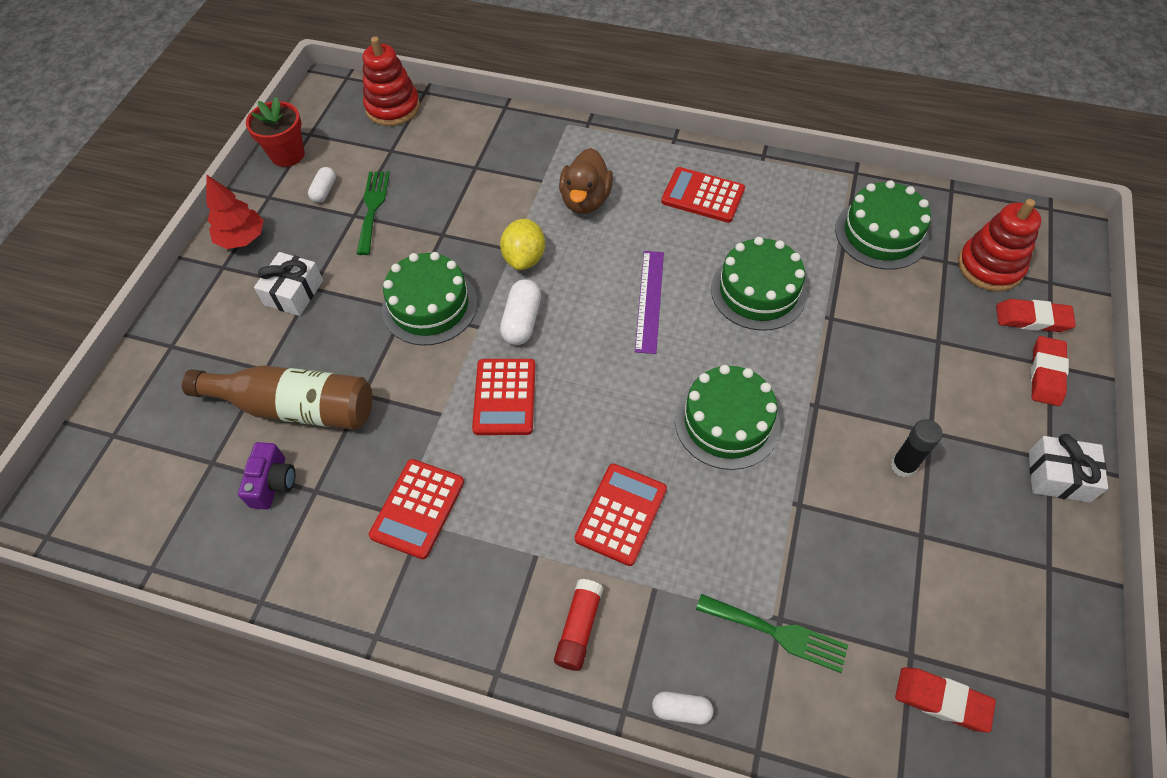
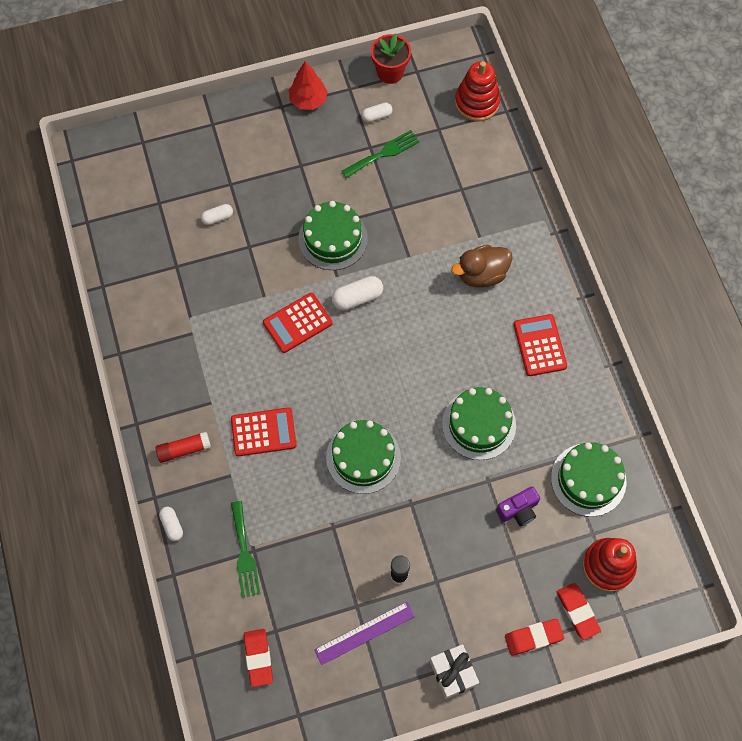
camera: 55 degrees right, 10 degrees up
brown bottle [182,365,372,430] -> white capsule [201,204,233,225]
purple camera [238,442,295,510] -> purple camera moved to [496,486,540,526]
white gift [254,252,323,316] -> none
red calculator [369,459,464,559] -> none
yellow lemon [500,219,545,270] -> none
purple ruler [635,251,664,354] -> purple ruler moved to [314,602,415,665]

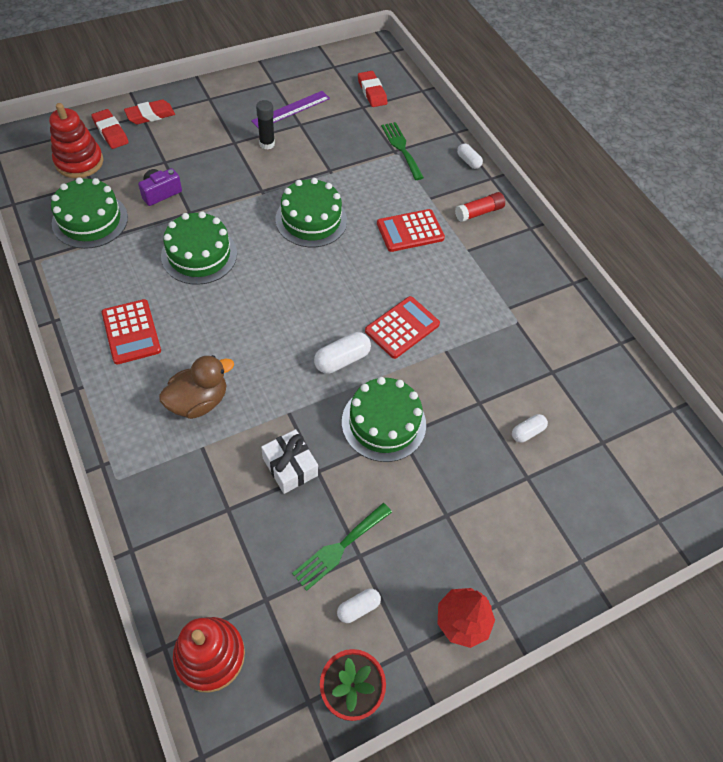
camera: 165 degrees right, 10 degrees down
white gift [430,644,479,699] -> white gift moved to [261,429,318,494]

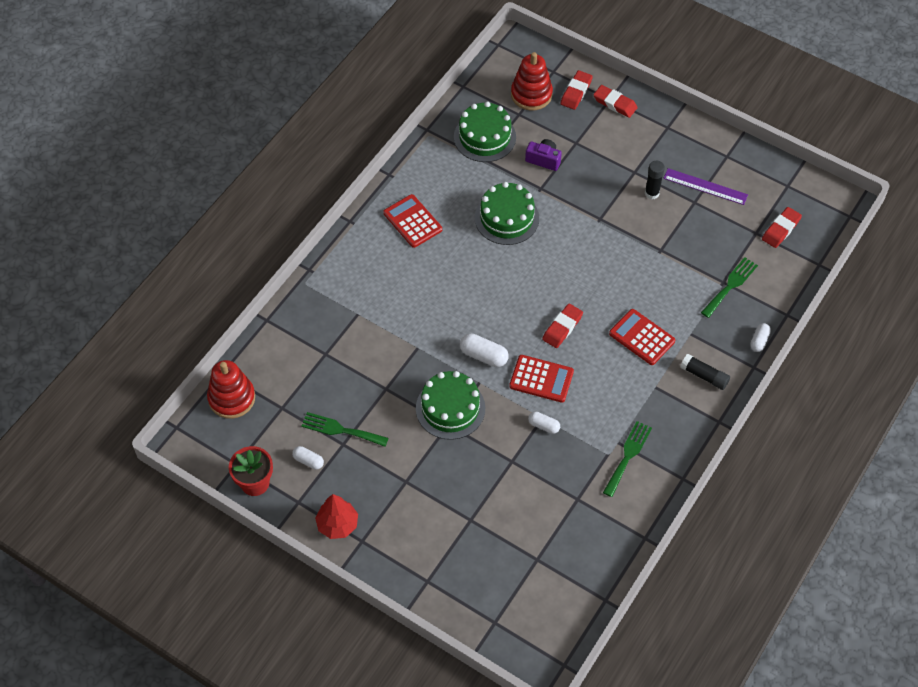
camera: 65 degrees right, 0 degrees up
red calculator [102,299,161,364] -> red calculator turned 105 degrees clockwise [383,194,442,248]
brown duck [159,355,234,419] -> none
white gift [261,429,318,494] -> none
green cake [275,178,347,247] -> none
red glue stick [455,192,505,222] -> black glue stick [680,354,730,390]
white capsule [512,414,548,443] -> white capsule moved to [528,412,560,434]
none -> red eraser [542,304,583,348]
none -> green fork [603,421,652,497]

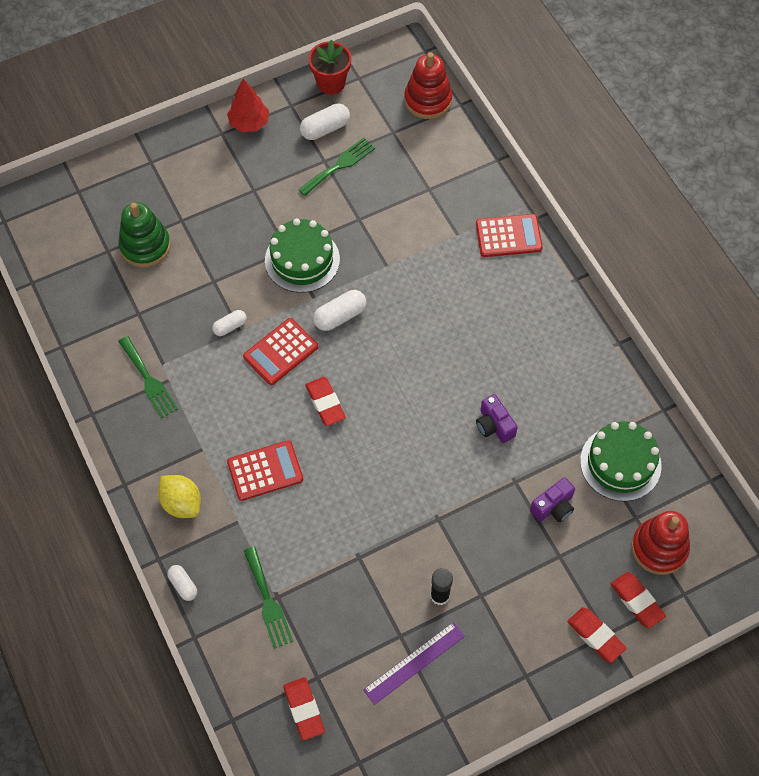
camera: 120 degrees right, 5 degrees up
white capsule [292,446,324,470] -> white capsule [300,104,350,140], size x1.57
red calculator [383,194,442,248] -> red calculator moved to [476,214,543,257]
green cake [475,182,539,245] -> purple camera [476,394,518,443]
red eraser [593,85,638,118] -> red eraser turned 75 degrees clockwise [567,607,627,663]
black glue stick [680,354,730,390] -> yellow lemon [158,475,201,518]
none -> green stacking toy [118,202,171,267]

